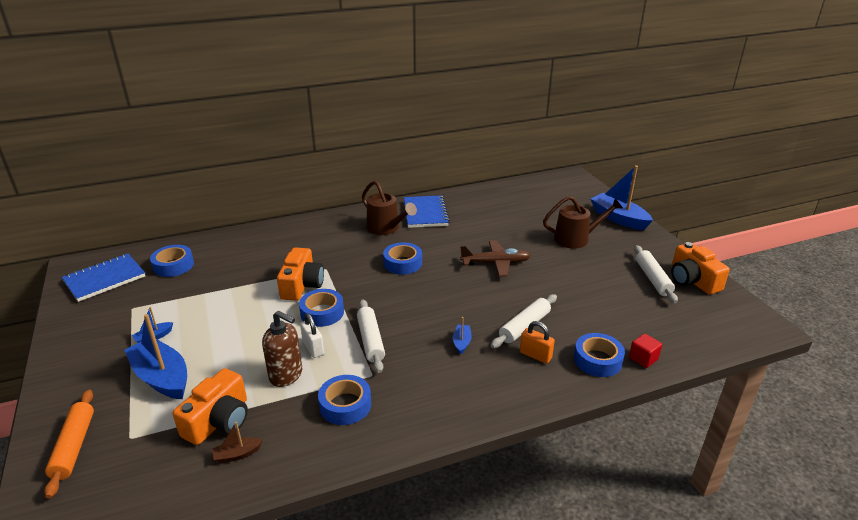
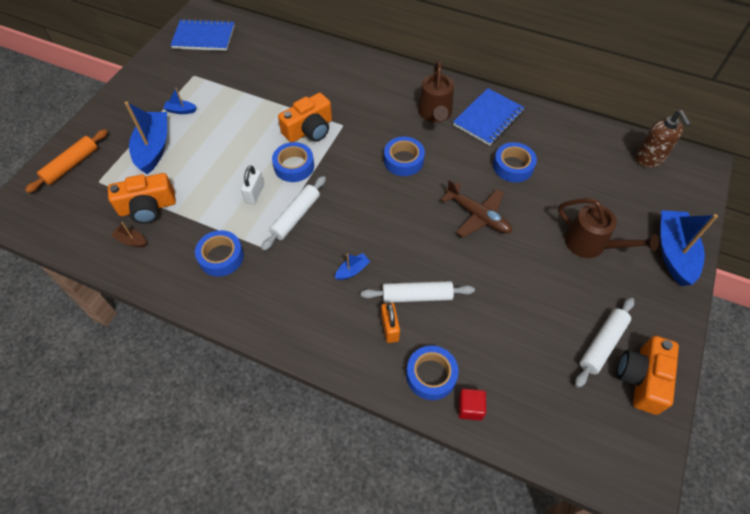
camera: 45 degrees right, 25 degrees up
blue tape [150,245,194,277] -> blue tape moved to [493,142,537,182]
brown soap dispenser [262,311,302,387] -> brown soap dispenser moved to [635,110,691,168]

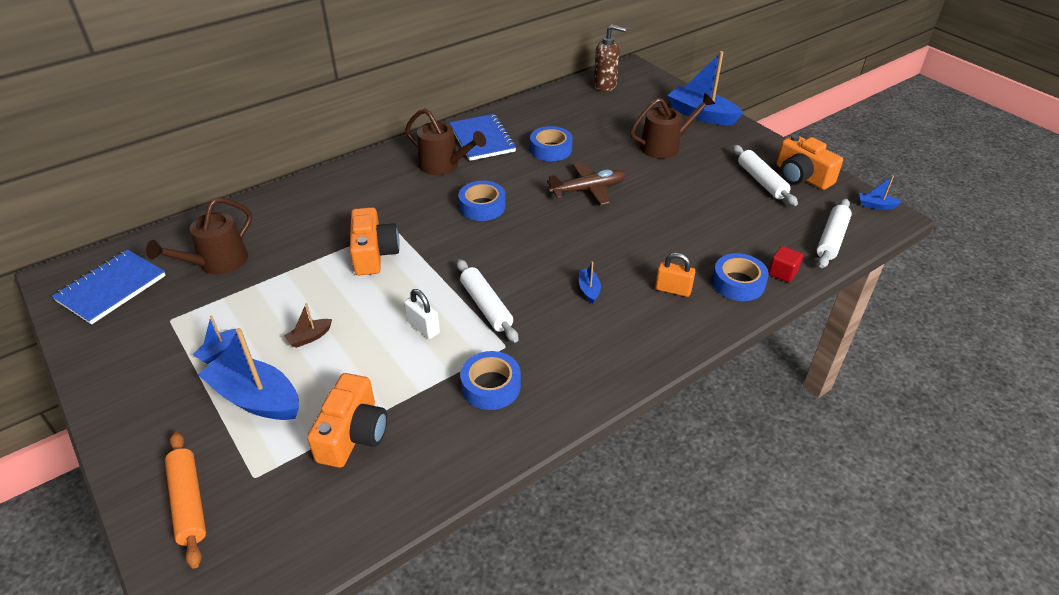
camera: 60 degrees left, 15 degrees down
brown boat [111,222,146,247] -> brown boat moved to [284,303,332,348]
blue tape [272,142,314,182] -> none
white rolling pin [361,281,475,303] -> white rolling pin moved to [816,199,852,268]
none -> brown watering can [146,198,252,275]
none -> blue boat [859,175,902,210]

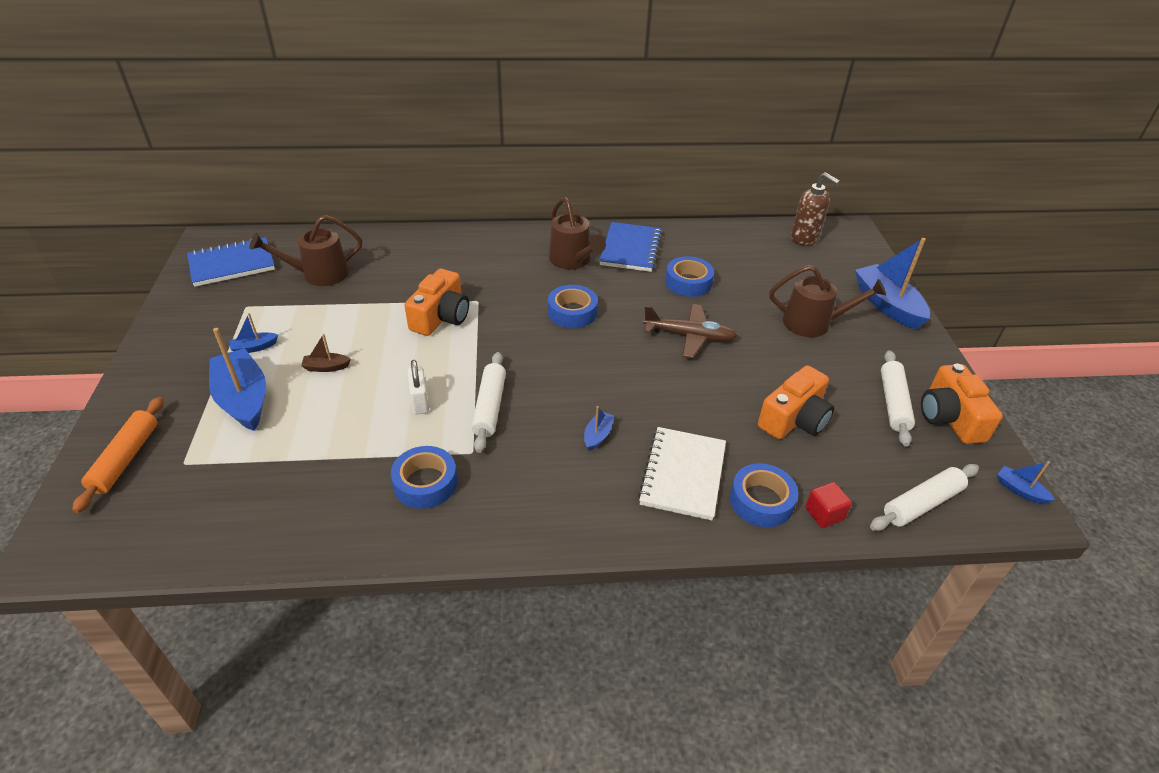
camera: 30 degrees right, 0 degrees up
orange camera [307,373,387,468] -> orange camera moved to [758,365,834,439]
orange padlock [655,253,695,297] -> white notebook [638,427,726,520]

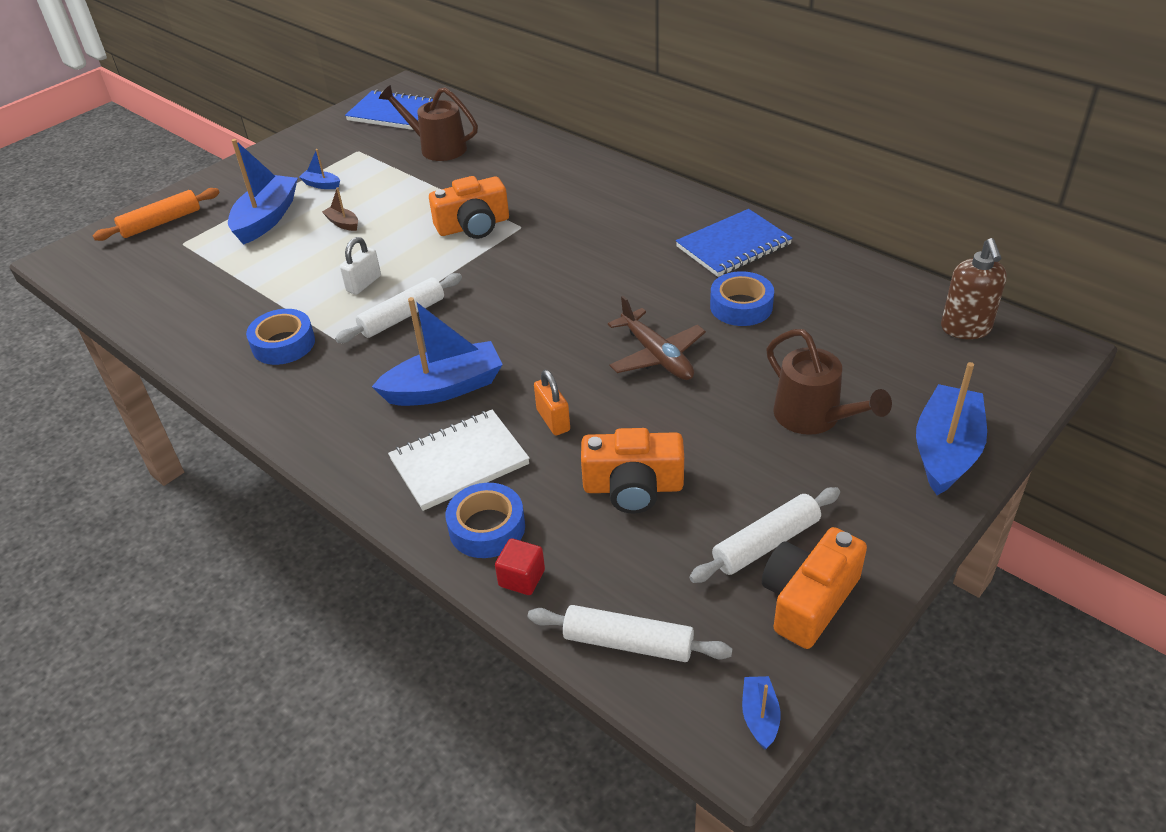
camera: 50 degrees right, 0 degrees up
blue tape [548,285,598,328] -> none
brown watering can [549,197,606,269] -> none
blue boat [584,406,614,451] -> blue boat [372,297,503,406], size x2.21
none -> orange padlock [534,370,570,435]

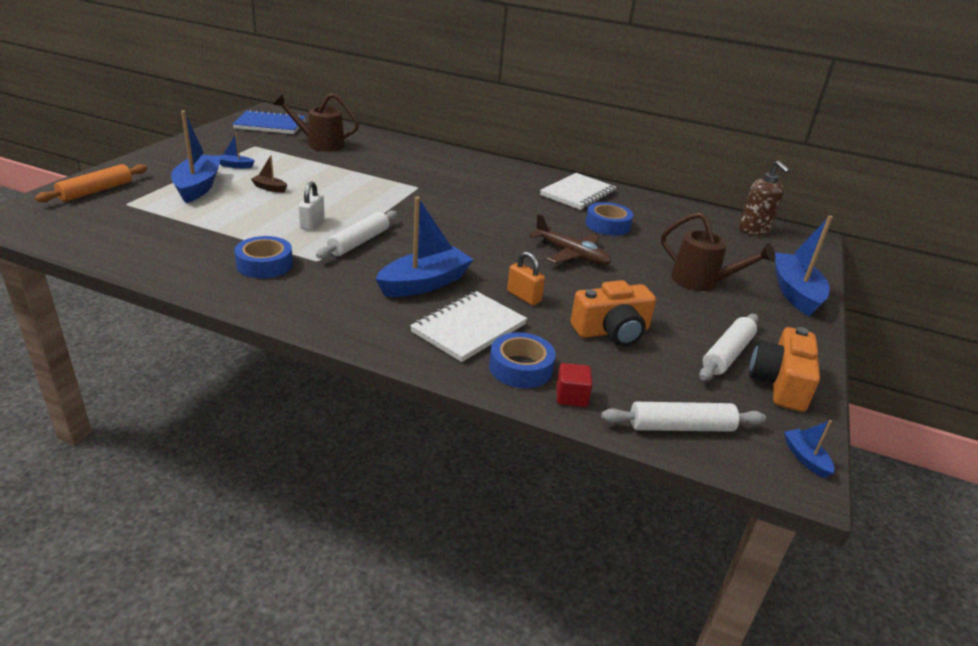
camera: 25 degrees left, 10 degrees down
orange camera [429,176,509,239] -> none
blue notebook [676,209,793,277] -> white notebook [540,173,616,210]

